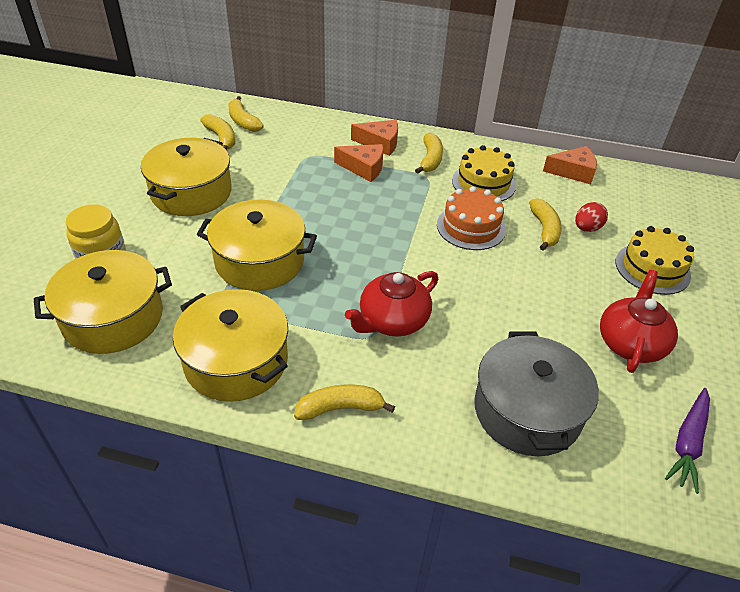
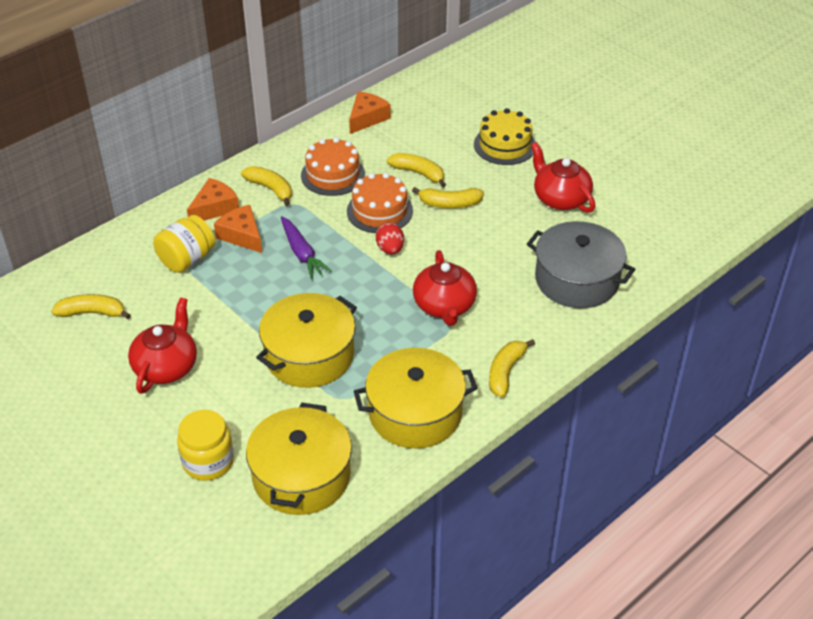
camera: 55 degrees left, 0 degrees up
yellow pot [141,138,232,216] -> red teapot [128,297,197,394]
yellow banana [228,96,264,132] -> yellow banana moved to [412,187,484,208]
orange cheese [334,144,383,182] -> orange cheese turned 90 degrees counterclockwise [214,205,262,253]
yellow cake [452,145,516,201] -> orange cake [301,137,365,196]
red egg [575,202,608,232] -> red egg moved to [376,223,404,254]
purple carrot [665,388,710,494] -> purple carrot moved to [281,216,332,279]
none -> yellow jar [153,215,215,273]

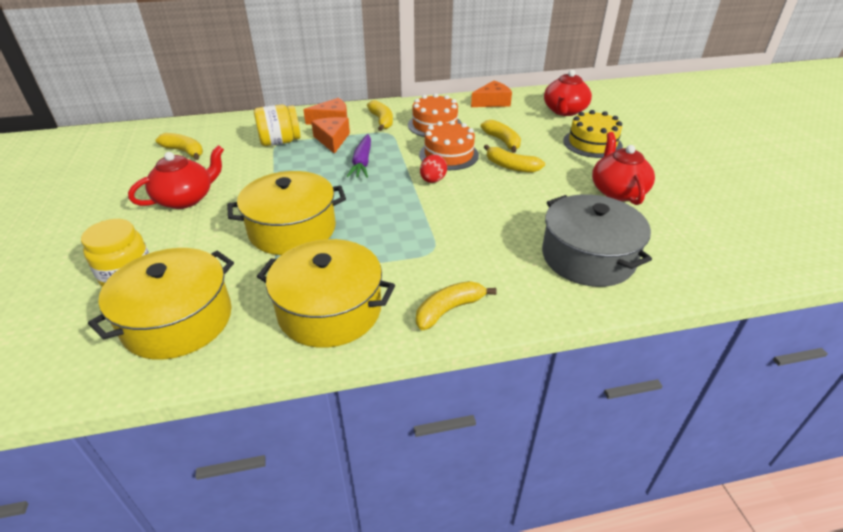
camera: 30 degrees right, 5 degrees down
red teapot [413,250,477,326] -> red teapot moved to [544,70,592,116]

